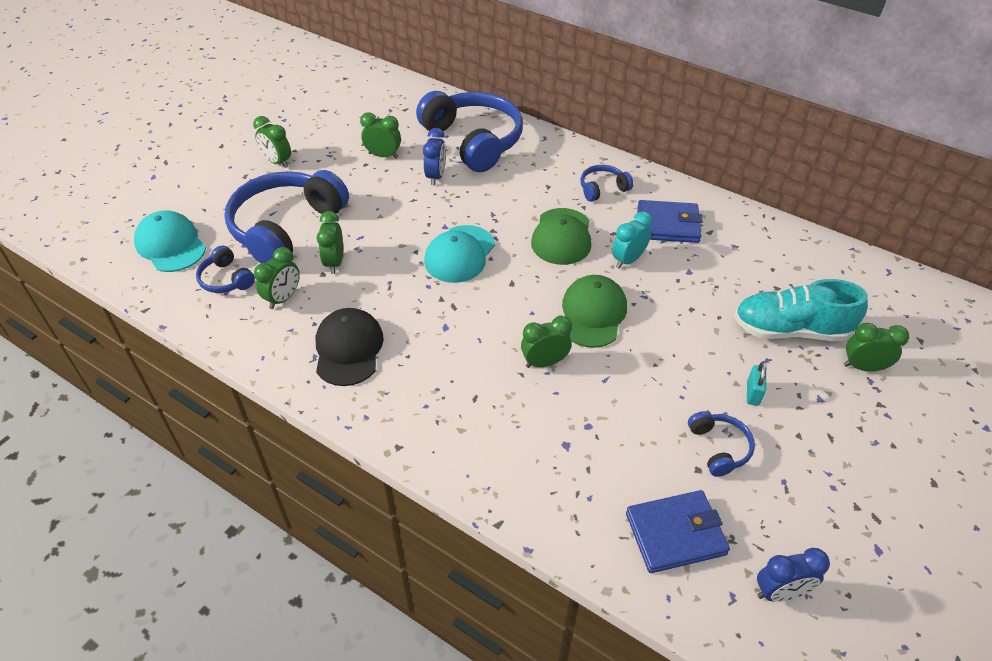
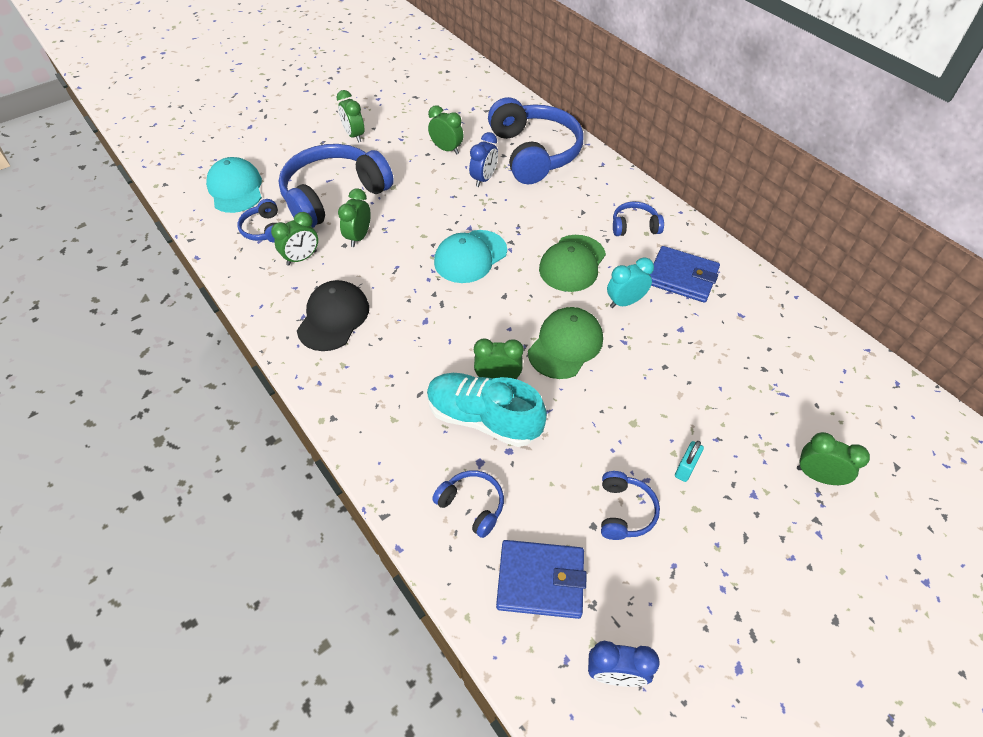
camera: 20 degrees right, 5 degrees up
turquoise shoe [734,279,868,341] -> turquoise shoe moved to [427,373,547,447]
none -> blue headphones [432,470,504,538]

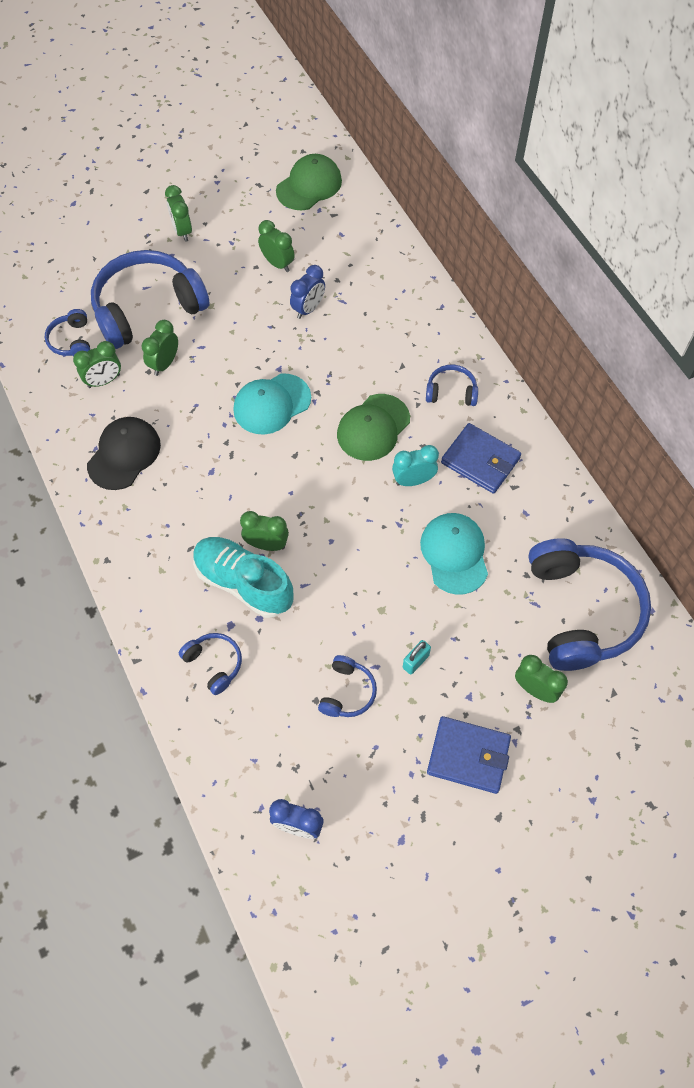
camera: 10 degrees right, 10 degrees up
turquoise cap [206,157,262,213] -> turquoise cap moved to [420,513,488,595]
blue headphones [488,97,584,184] -> blue headphones moved to [529,538,651,671]
blue wallet [496,540,587,619] -> blue wallet moved to [427,716,511,794]
green cap [528,307,603,379] -> green cap moved to [276,154,342,210]

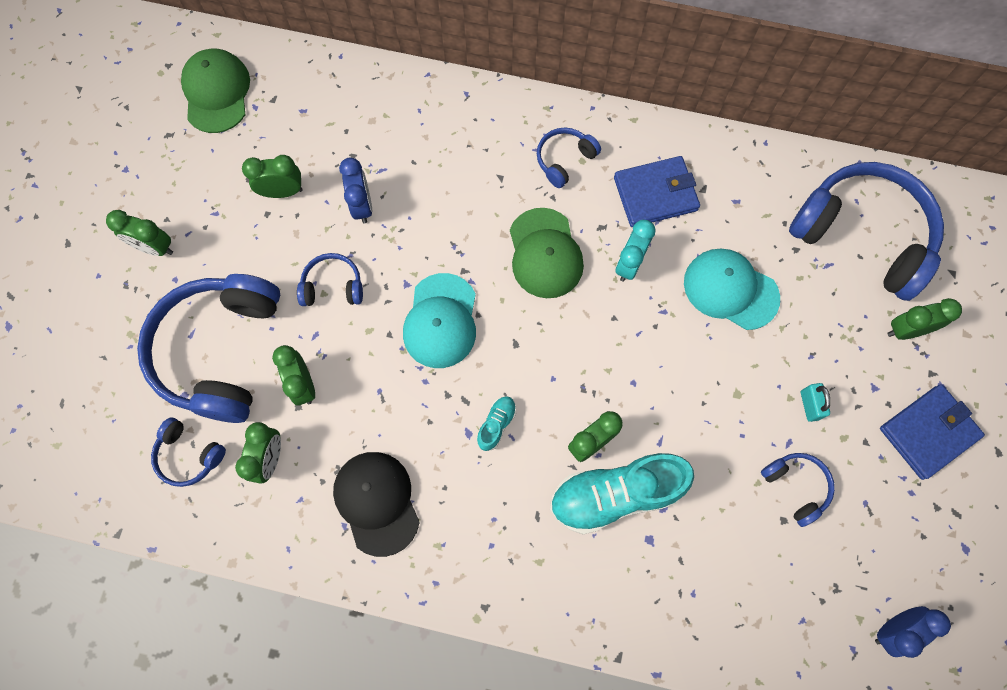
camera: 50 degrees left, 10 degrees up
blue headphones [179,633,242,695] -> blue headphones moved to [297,253,363,306]
none -> turquoise shoe [477,396,516,451]

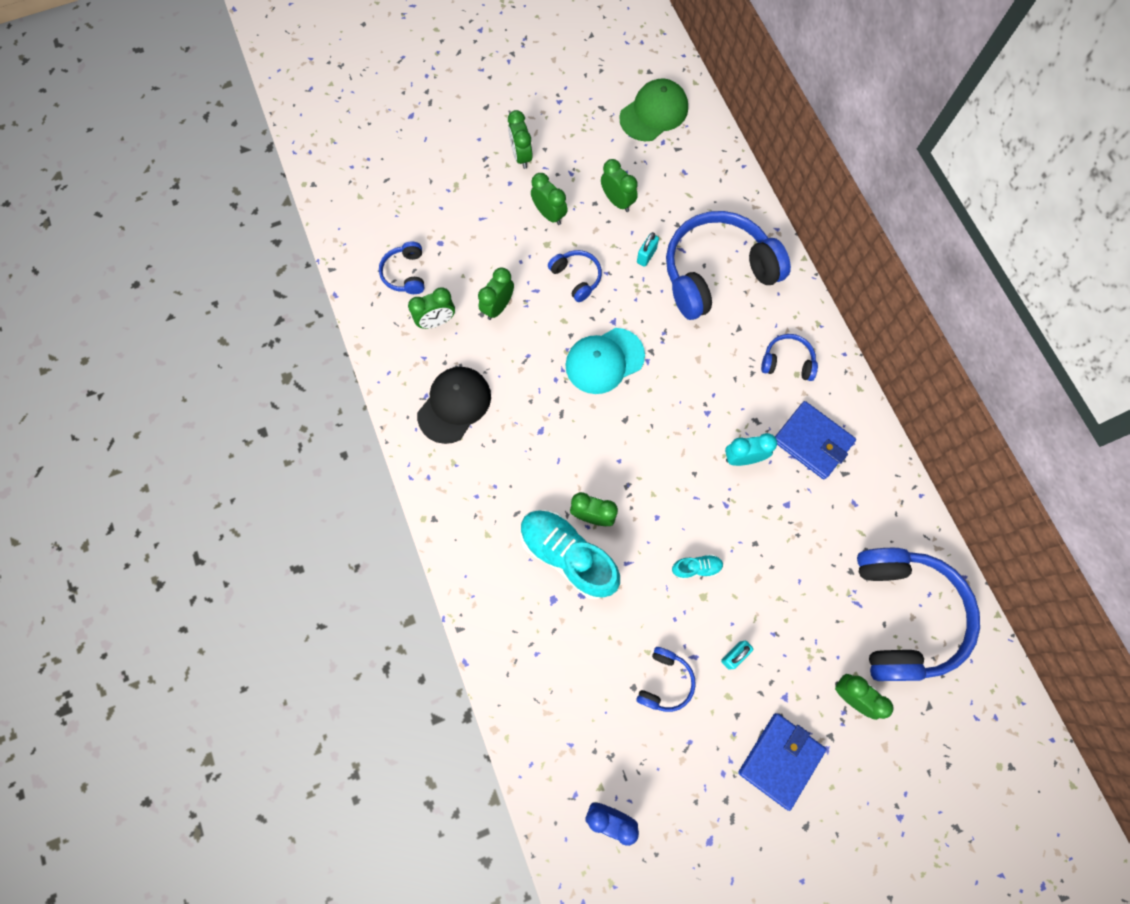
camera: 55 degrees right, 0 degrees up
blue headphones [137,274,280,423] -> blue headphones moved to [666,211,791,320]
blue clock [339,158,372,224] -> turquoise padlock [637,232,659,267]
turquoise shoe [477,396,516,451] -> turquoise shoe moved to [672,554,724,579]
green cap [510,208,584,298] -> none
turquoise cap [684,249,780,330] -> none
blue wallet [880,384,985,480] -> blue wallet turned 75 degrees counterclockwise [738,713,826,811]
none -> green clock [531,173,568,225]

